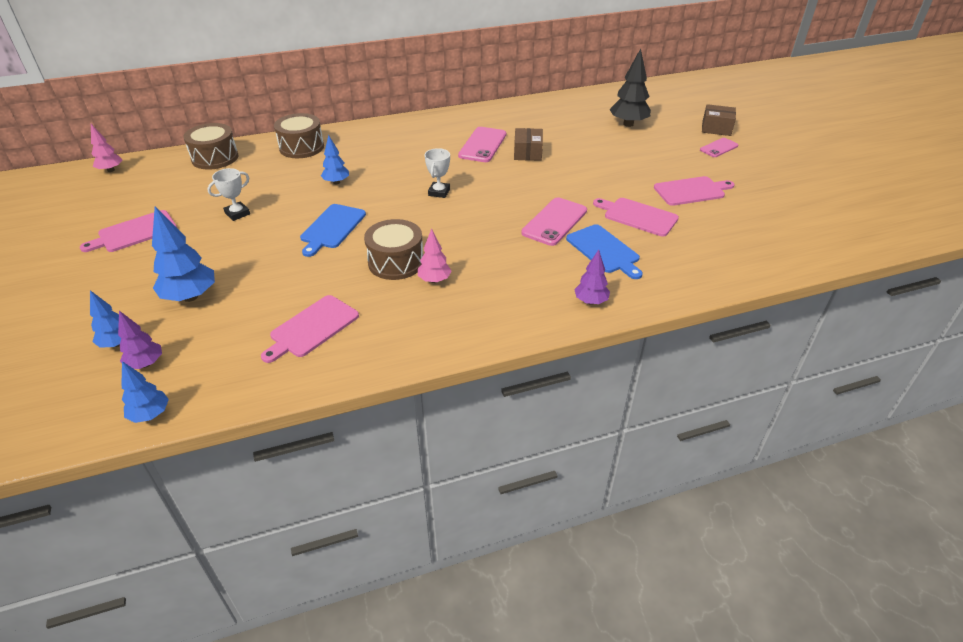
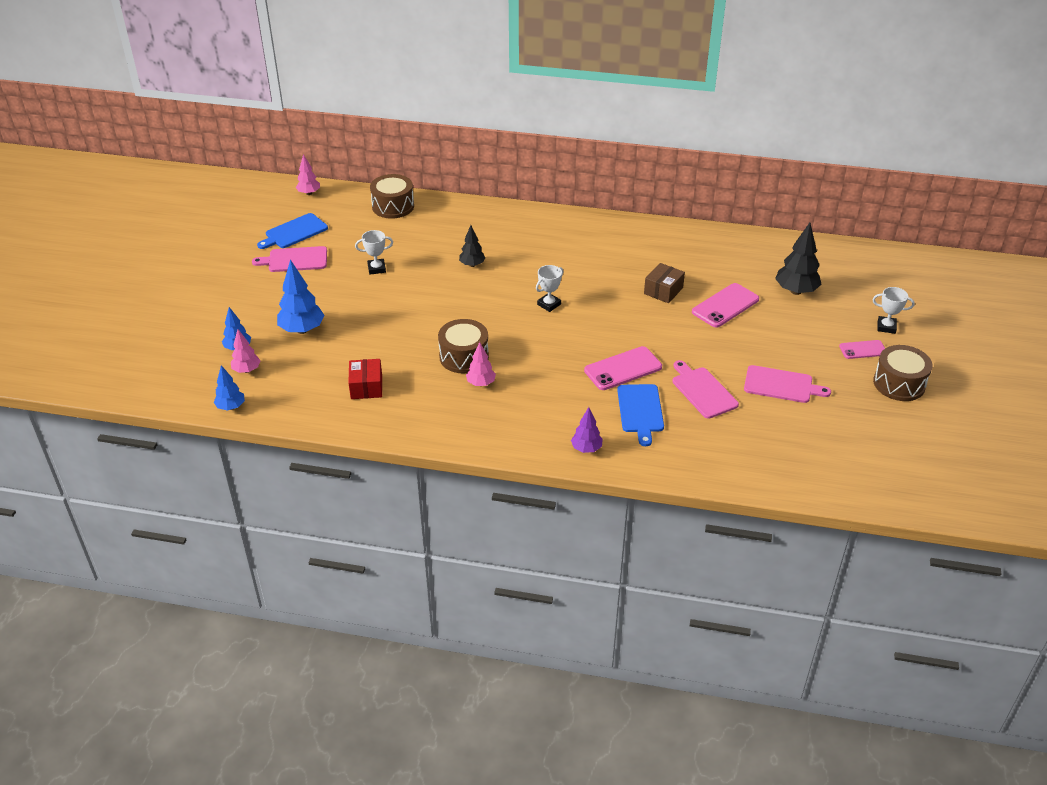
camera: 30 degrees right, 0 degrees up
purple tree [118,311,162,369] -> pink tree [231,329,261,373]
pink cutting board [261,295,359,363] -> red box [348,359,382,399]
brown drum [274,113,324,158] -> brown drum moved to [873,345,933,401]
blue cutting board [300,204,366,257] -> blue cutting board moved to [257,213,328,249]
blue tree [321,135,349,184] -> black tree [459,225,486,267]
pink phone [458,127,506,162] -> pink phone moved to [692,283,759,328]
brown box [702,104,736,136] -> white trophy [872,287,915,334]

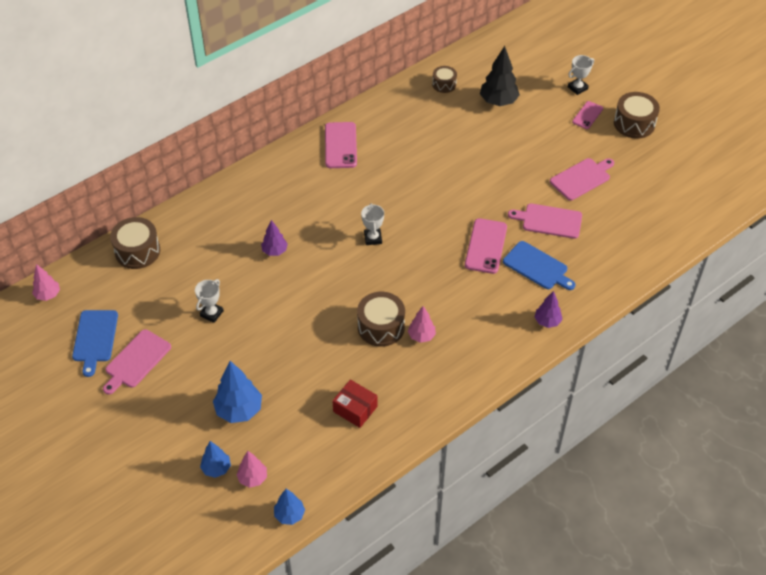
camera: 50 degrees left, 10 degrees up
black tree [459,225,486,267] -> purple tree [261,220,288,256]
brown box [644,263,685,303] -> none
pink phone [692,283,759,328] -> pink phone moved to [325,122,357,168]
none -> brown drum [432,66,457,93]

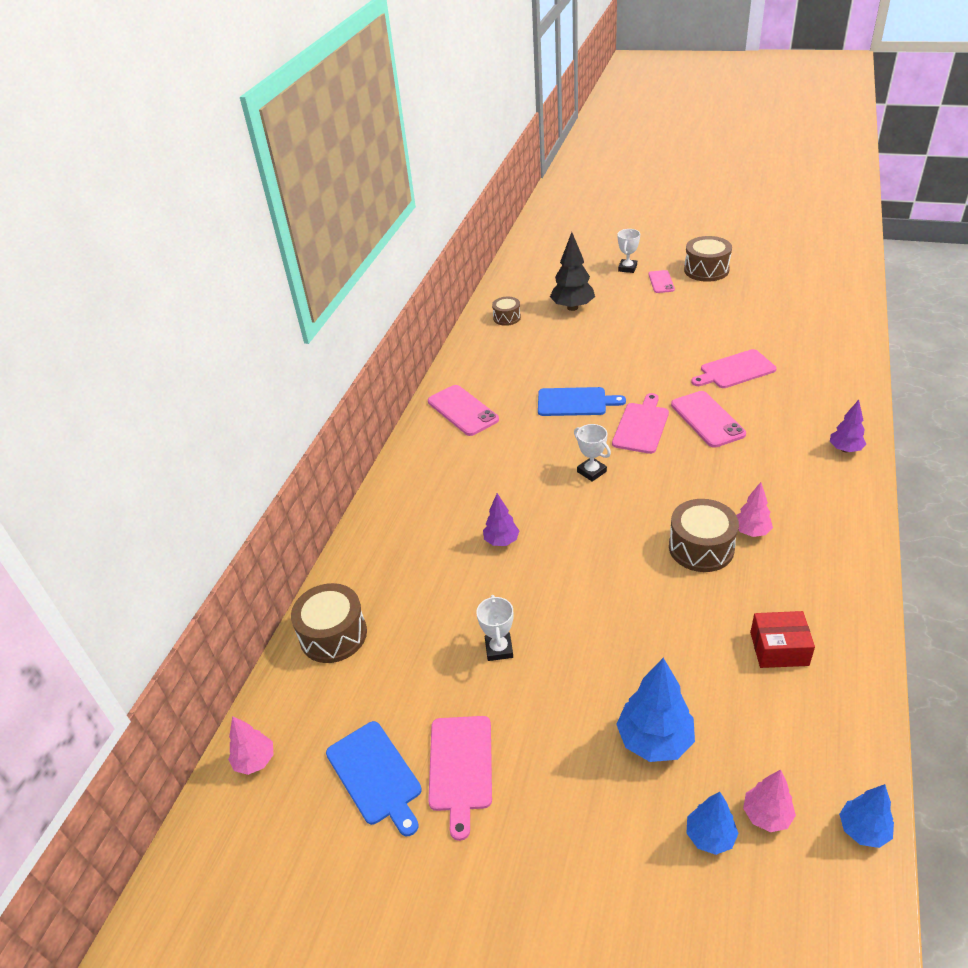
camera: 30 degrees left, 10 degrees down
blue cutting board [503,241,575,290] -> blue cutting board moved to [538,387,626,416]
pink cutting board [550,158,614,201] -> pink cutting board moved to [612,393,669,454]

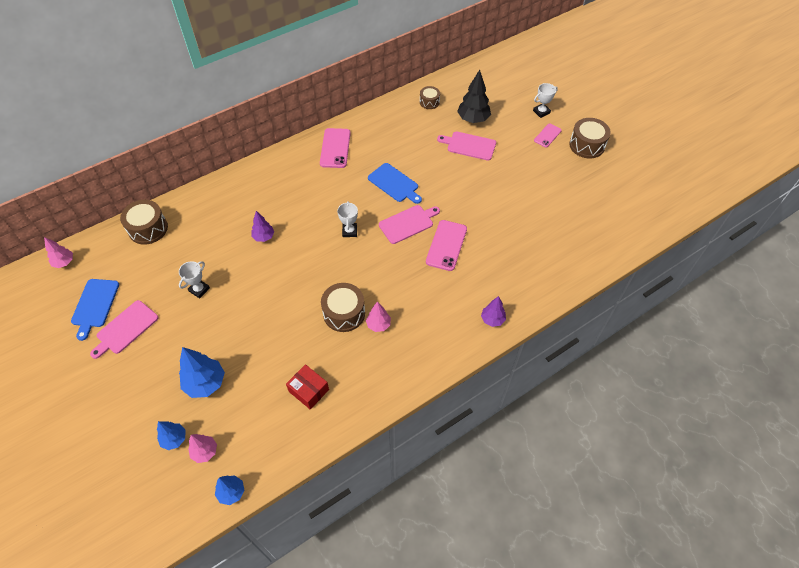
camera: 35 degrees right, 15 degrees up
pink cutting board [691,349,777,388] -> pink cutting board moved to [437,132,496,160]

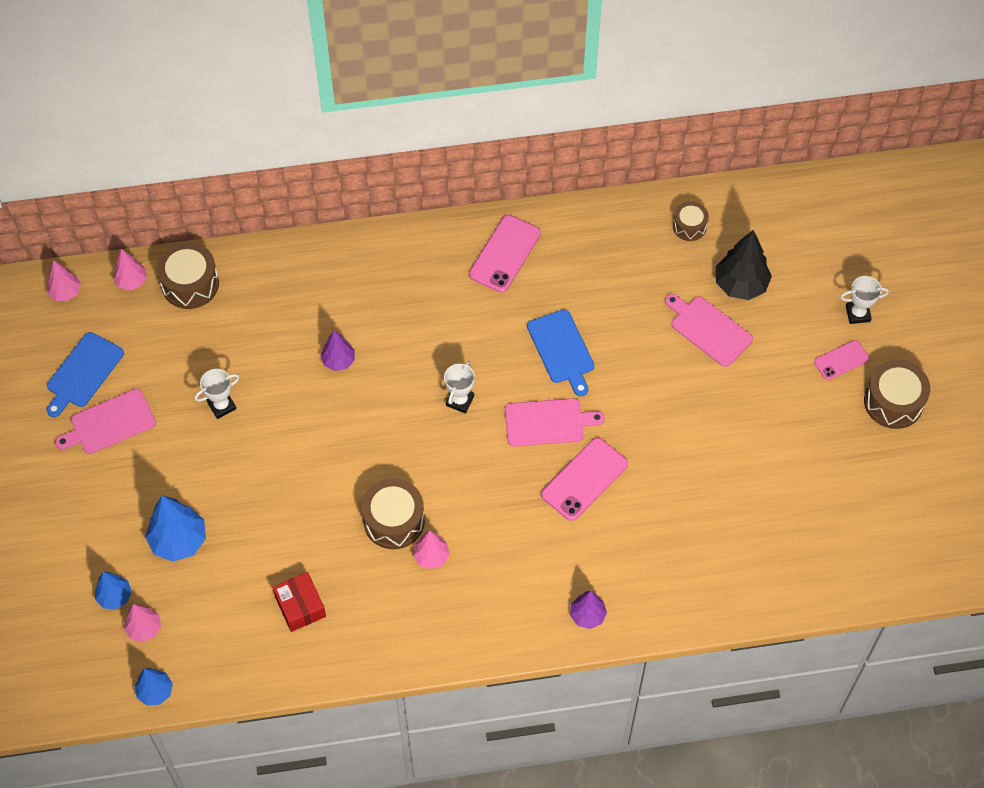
camera: 25 degrees right, 5 degrees up
none -> pink tree [113,249,147,291]

